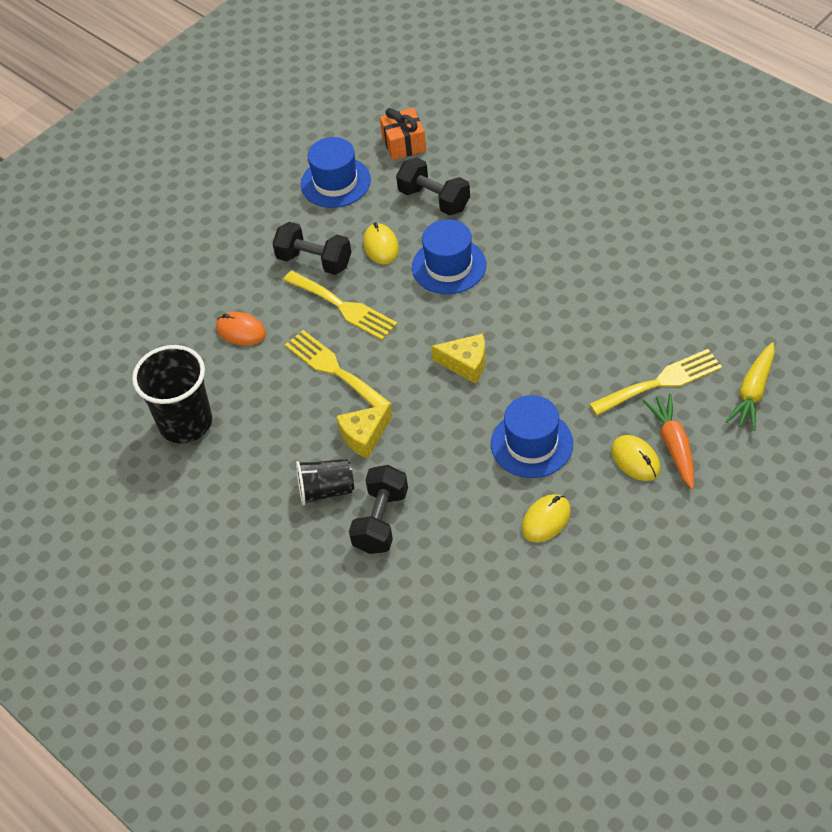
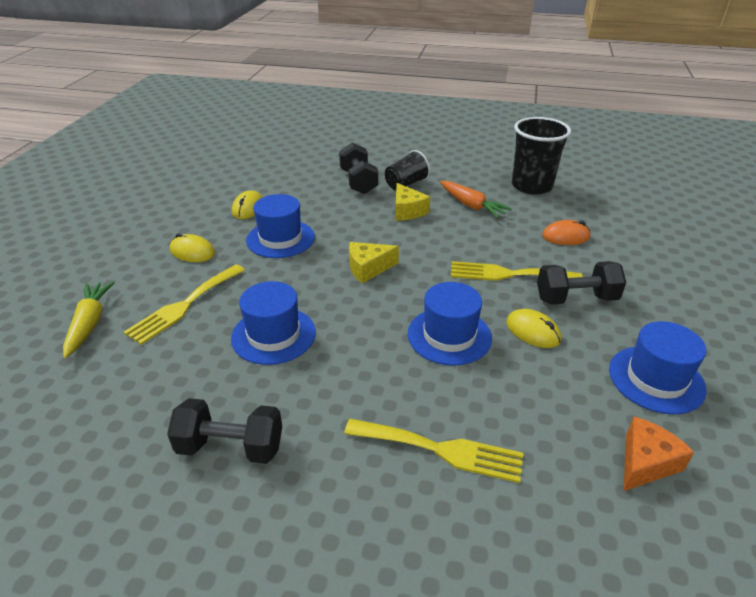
camera: 145 degrees right, 15 degrees down
yellow fork [285,330,392,407] -> yellow fork moved to [344,419,523,483]
yellow cheese [336,404,392,459] -> yellow cheese turned 135 degrees clockwise [395,183,430,220]
orange gift [380,108,426,160] -> orange cheese [624,416,694,491]
black dumbbell [396,157,470,215] -> black dumbbell moved to [167,398,282,464]
orange carrot [643,394,694,489] -> orange carrot moved to [440,181,512,218]
none -> blue hat [231,281,316,365]

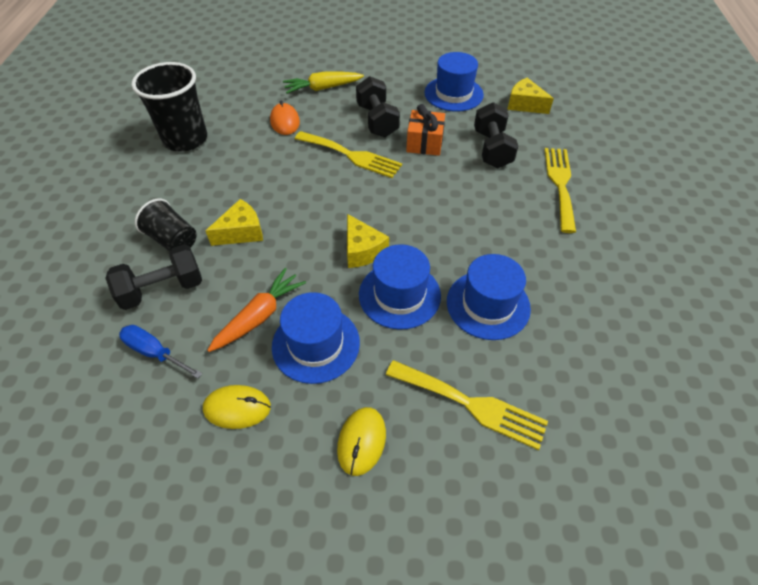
camera: 100 degrees left, 15 degrees up
yellow carrot [63,281,115,358] -> yellow carrot moved to [283,72,364,94]
black dumbbell [167,398,282,464] -> black dumbbell moved to [474,102,518,168]
blue hat [408,282,492,366] -> blue hat moved to [359,244,441,330]
orange carrot [440,181,512,218] -> orange carrot moved to [208,268,306,352]
yellow fork [451,261,583,281] -> yellow fork turned 60 degrees counterclockwise [295,131,402,178]
yellow mouse [506,309,561,348] -> orange gift [406,104,445,156]
orange cheese [624,416,694,491] -> yellow cheese [507,78,554,114]
none -> blue screwdriver [119,325,203,379]

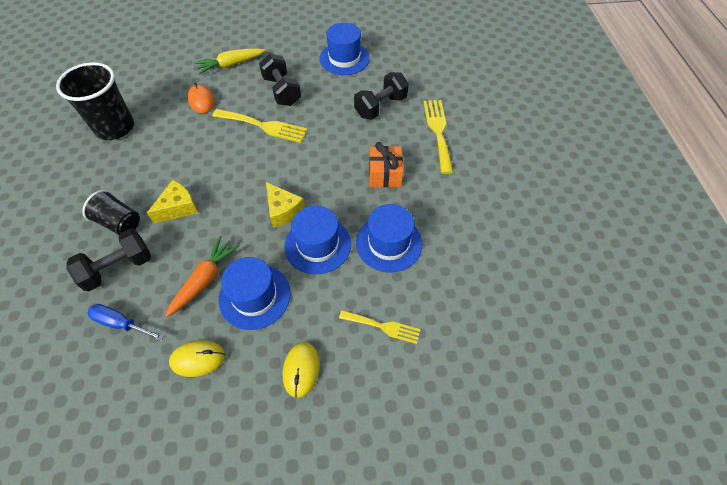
camera: 10 degrees left, 5 degrees up
yellow fork [386,360,548,450] -> yellow fork [339,310,421,344], size x0.64
orange gift [406,104,445,156] -> orange gift moved to [369,142,403,187]
black dumbbell [474,102,518,168] -> black dumbbell turned 60 degrees clockwise [354,72,409,120]
yellow cheese [507,78,554,114] -> none

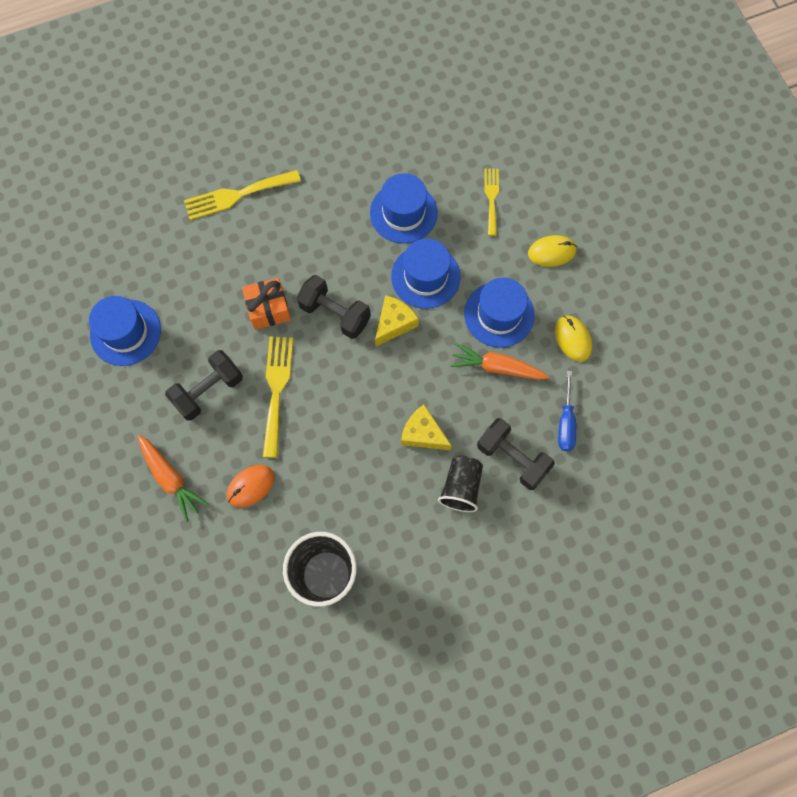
camera: 105 degrees left, 15 degrees up
yellow carrot [194,48,265,75] -> orange carrot [137,435,209,522]
black dumbbell [354,72,409,120] -> black dumbbell moved to [297,275,371,339]
orange gift [369,142,403,187] -> orange gift moved to [242,278,291,330]

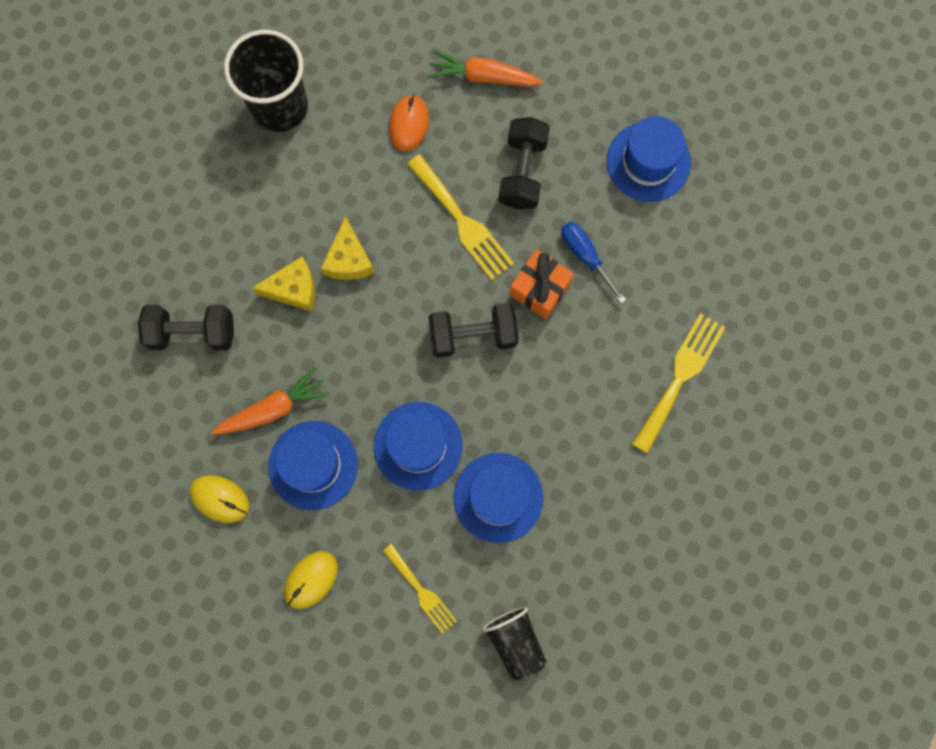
camera: 140 degrees right, 5 degrees up
yellow cheese [375,295,419,346] -> yellow cheese moved to [321,216,374,280]
black cup [438,456,483,512] -> black cup moved to [482,607,547,680]
blue screwdriver [558,371,576,451] -> blue screwdriver moved to [561,222,626,304]

